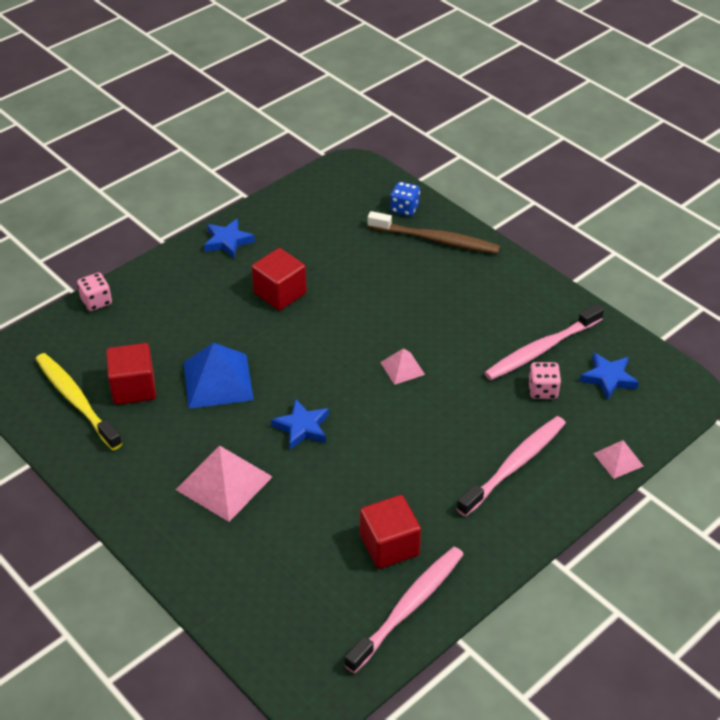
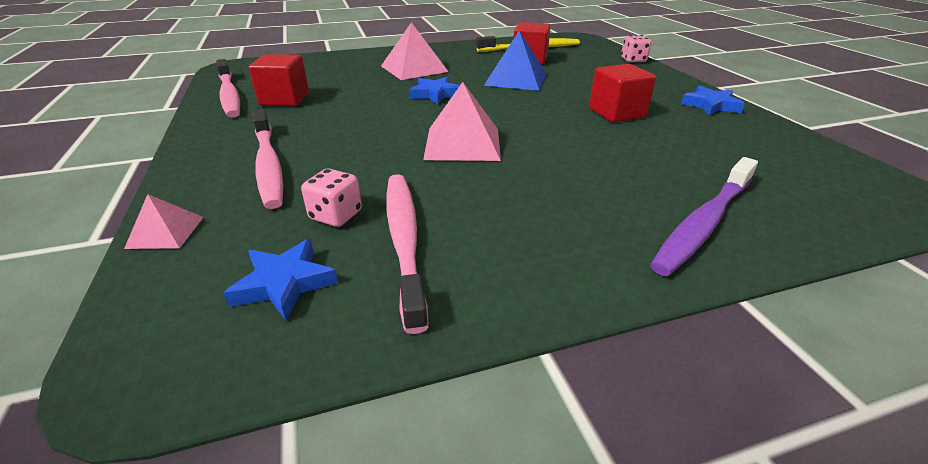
camera: 115 degrees right, 10 degrees down
brown toothbrush [368,211,500,254] -> purple toothbrush [650,157,758,276]
pink pyramid [380,348,425,385] -> pink pyramid [423,82,501,161], size x1.87
blue dice [390,182,420,216] -> none

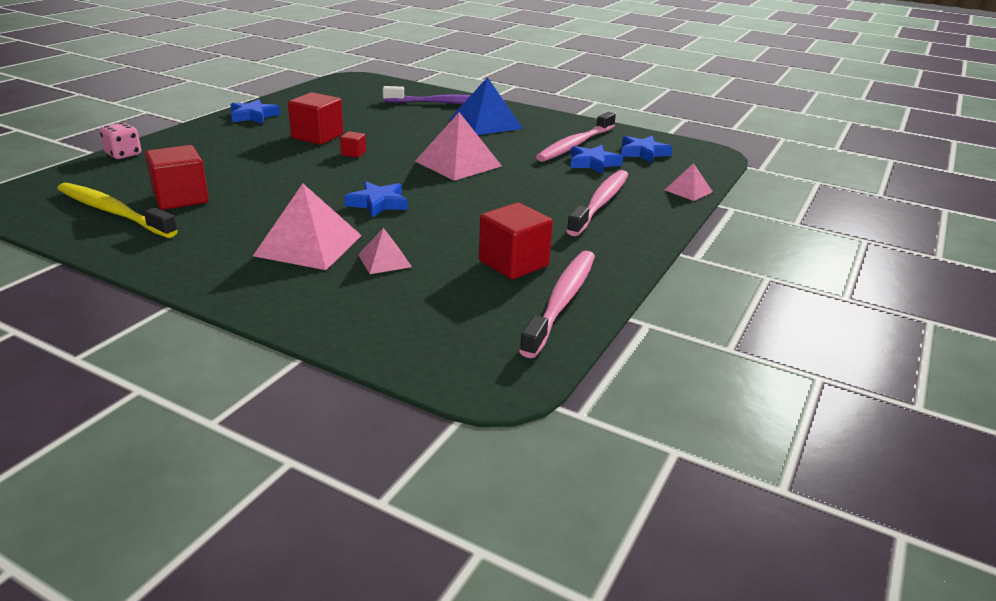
camera: 135 degrees left, 5 degrees down
pink dice [301,169,362,227] -> blue star [570,145,623,174]
blue pyramid [484,31,546,91] -> blue pyramid moved to [450,77,523,135]
none -> red cube [340,132,366,158]
none -> pink pyramid [358,228,412,274]

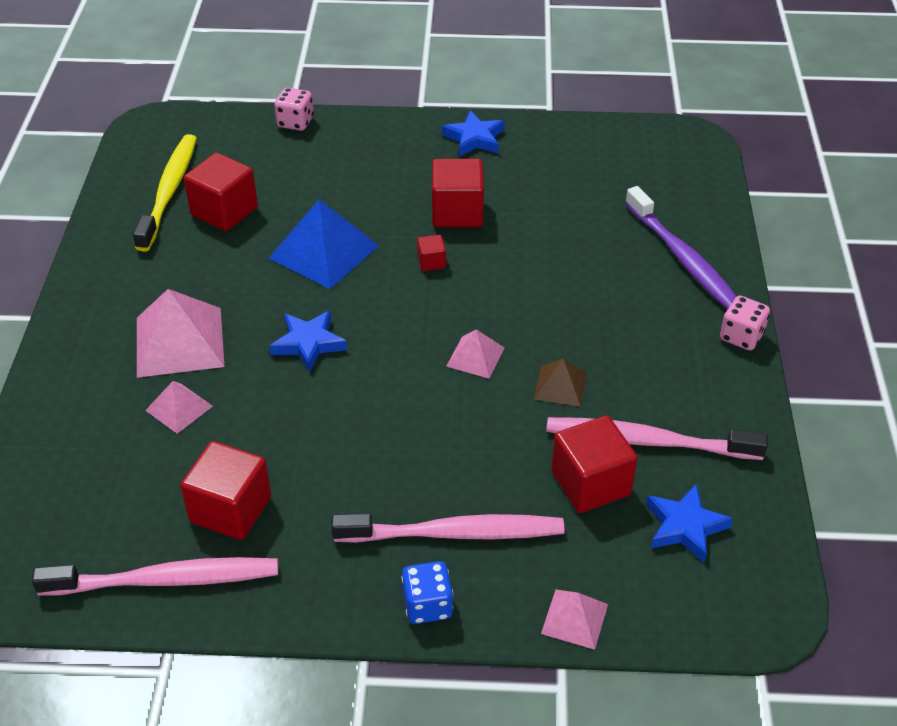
camera: 65 degrees right, 15 degrees up
pink pyramid [415,112,502,181] -> pink pyramid [446,329,505,379], size x0.53
blue pyramid [450,77,523,135] -> blue pyramid moved to [269,199,379,289]
blue star [570,145,623,174] -> red cube [551,415,638,513]
none -> blue dice [401,561,453,624]
none -> brown pyramid [534,358,587,407]
none -> pink dice [720,296,770,350]

